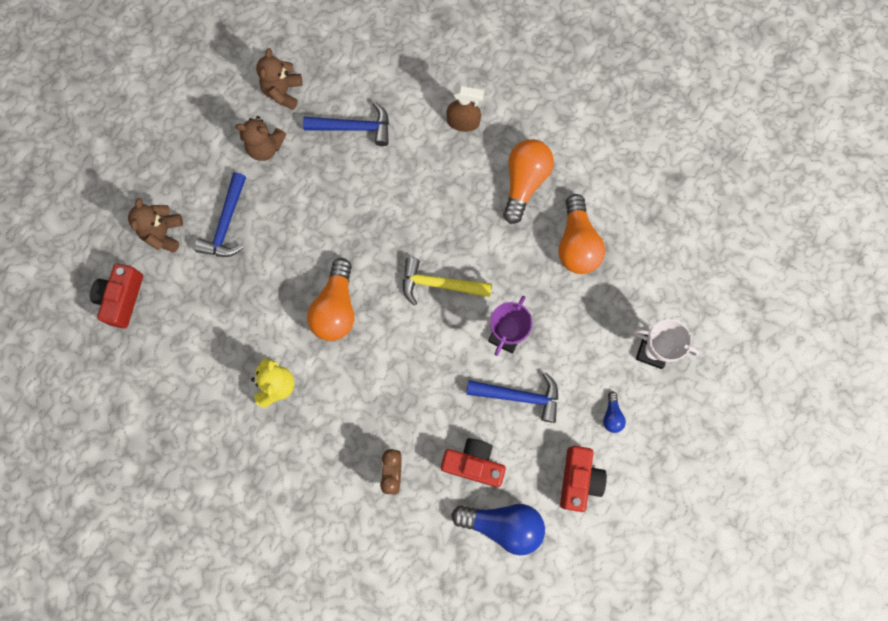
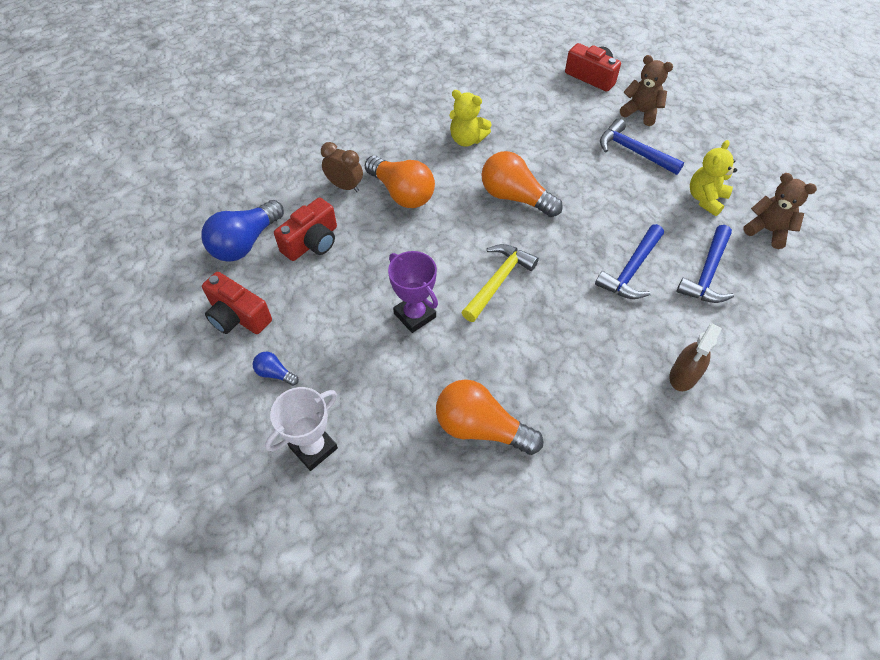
camera: 115 degrees right, 20 degrees down
brown teddy bear [235,116,286,161] -> yellow teddy bear [690,140,737,216]
blue hammer [466,373,558,423] -> blue hammer moved to [595,224,664,299]
orange light bulb [503,139,554,224] -> orange light bulb moved to [365,156,435,208]

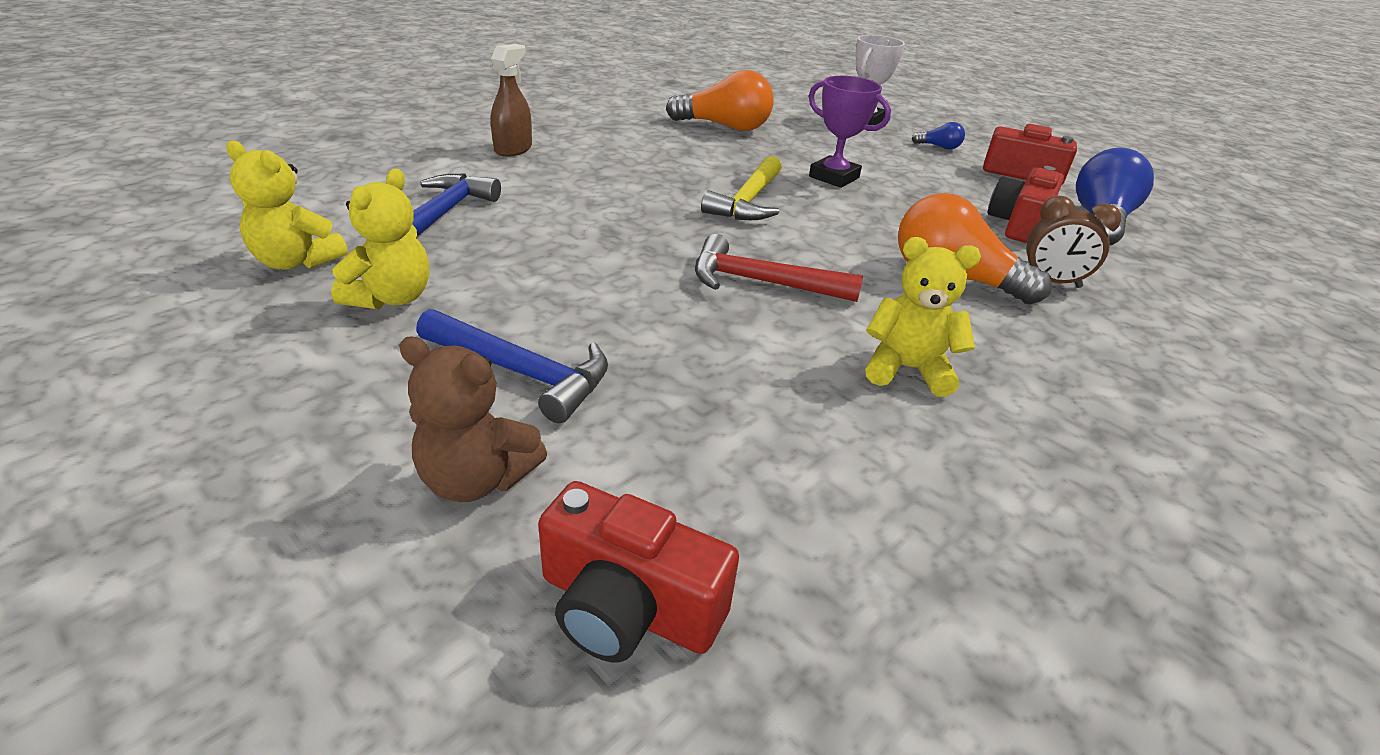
camera: 165 degrees right, 20 degrees down
orange light bulb [482,151,563,217] -> red hammer [695,234,863,302]
blue hammer [595,224,664,299] -> none
brown teddy bear [743,173,817,249] -> yellow teddy bear [226,140,348,270]

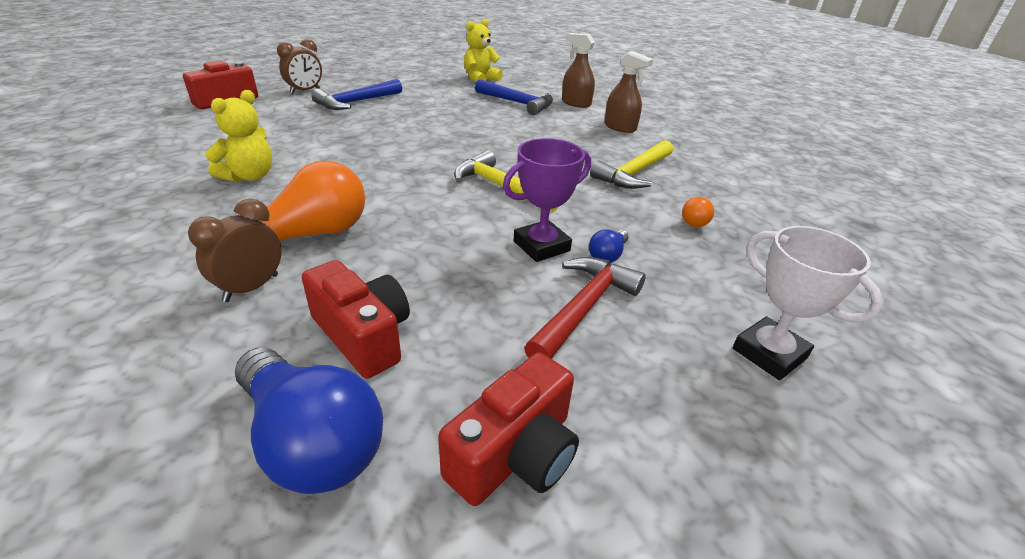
camera: 110 degrees right, 0 degrees up
yellow teddy bear [331,169,429,310] -> none
brown teddy bear [399,336,547,502] -> brown clock [277,39,322,94]
orange light bulb [666,70,774,131] -> orange light bulb [682,197,714,227], size x0.46
red hammer [695,234,863,302] -> red hammer moved to [524,257,646,359]
blue light bulb [912,122,965,149] -> blue light bulb moved to [589,229,629,263]
none -> brown spray bottle [562,33,595,108]
none -> yellow hammer [590,140,673,189]

